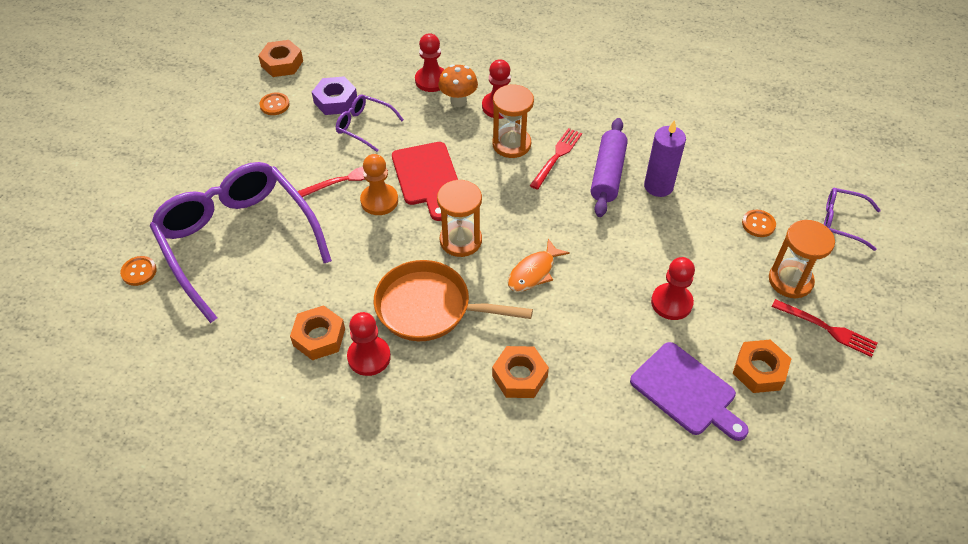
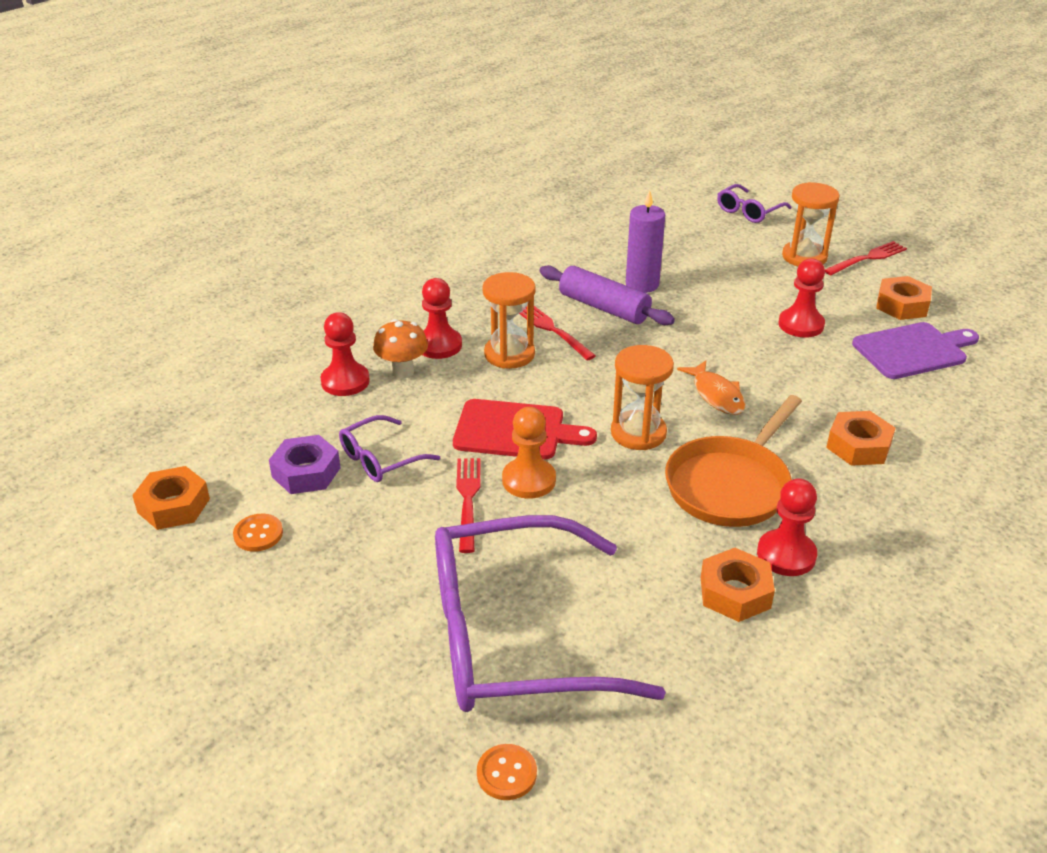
camera: 65 degrees left, 15 degrees down
orange button [742,210,776,237] -> none

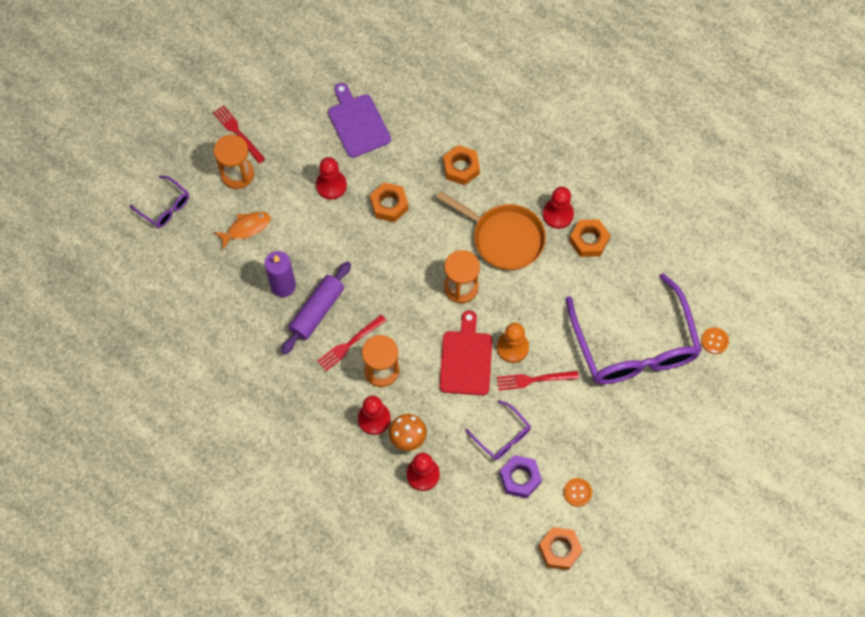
camera: 95 degrees left, 30 degrees up
orange fish [677,361,746,415] -> orange fish moved to [214,212,271,250]
orange nut [876,276,932,320] -> orange nut moved to [370,183,409,222]

